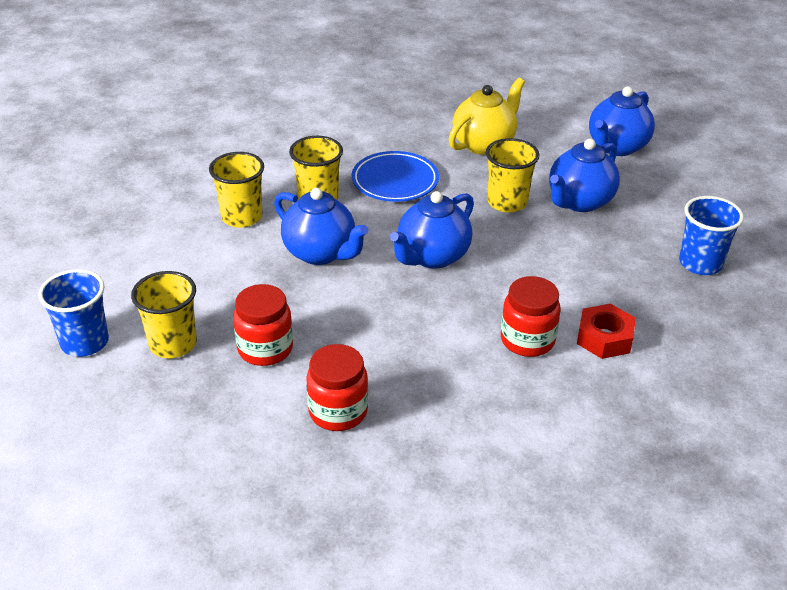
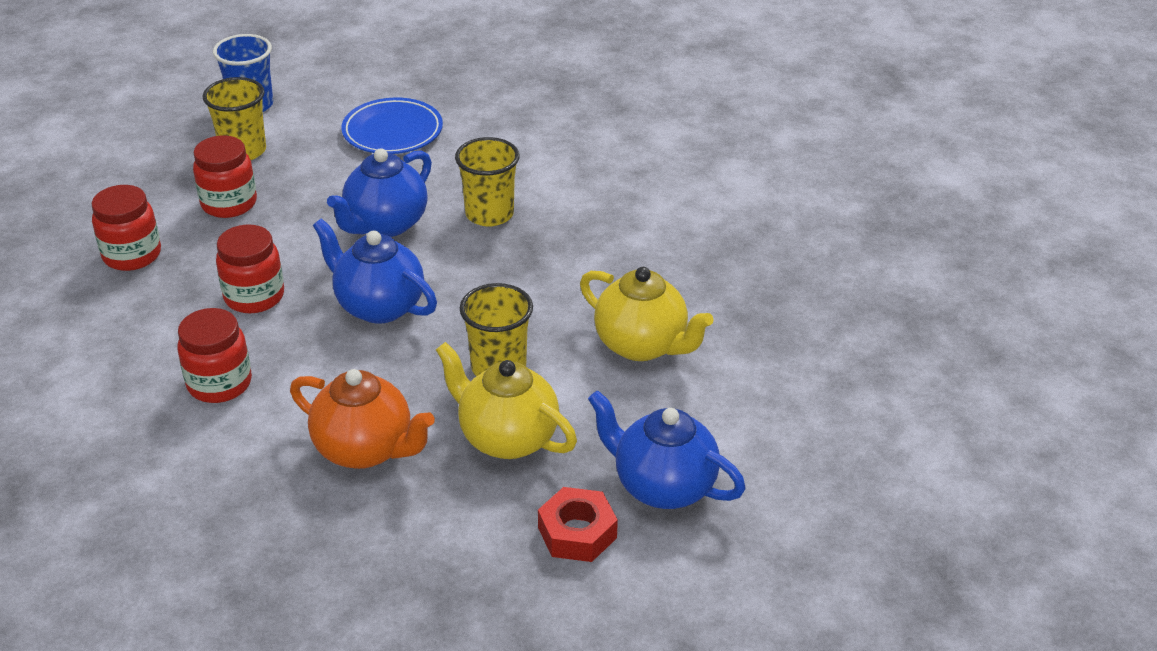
camera: 85 degrees right, 0 degrees up
yellow cup [209,152,264,228] -> none
blue plate [352,151,439,202] -> blue plate moved to [341,98,443,154]
blue teapot [549,139,620,212] -> yellow teapot [436,342,577,459]
red nut [577,303,636,359] -> red nut moved to [538,487,618,562]
blue cup [679,196,744,275] -> none
none -> red jar [216,225,284,313]
none -> orange teapot [290,369,435,469]

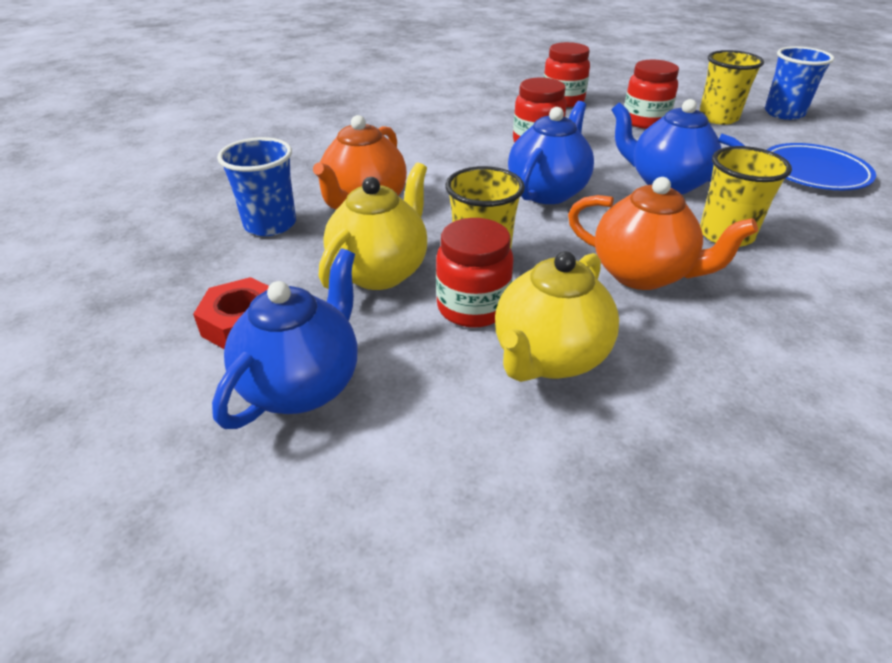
camera: 85 degrees right, 0 degrees up
red jar [177,308,252,403] -> red jar moved to [436,218,514,328]
none -> blue cup [217,137,296,236]
none -> orange teapot [568,177,758,290]

